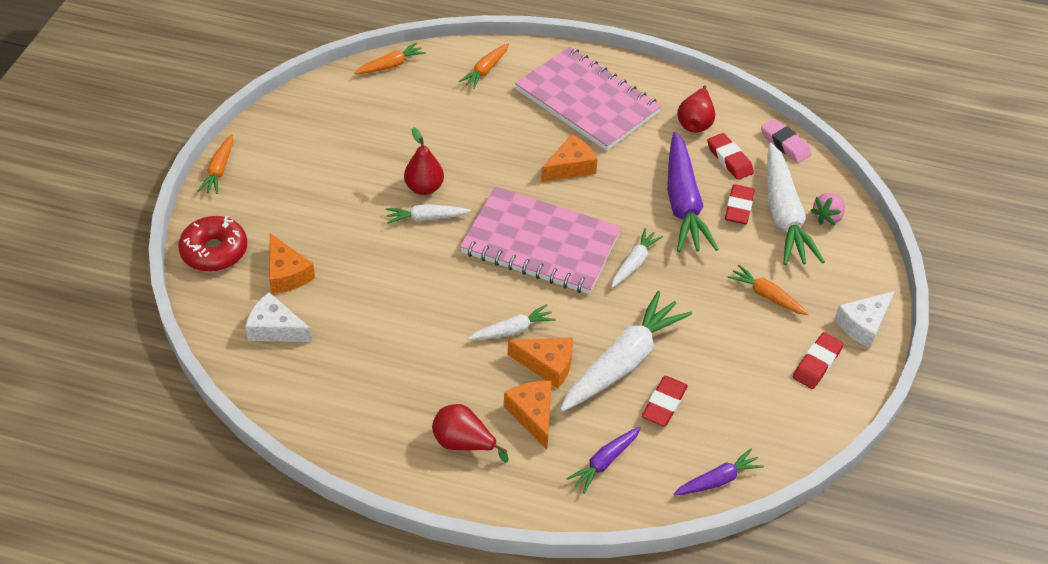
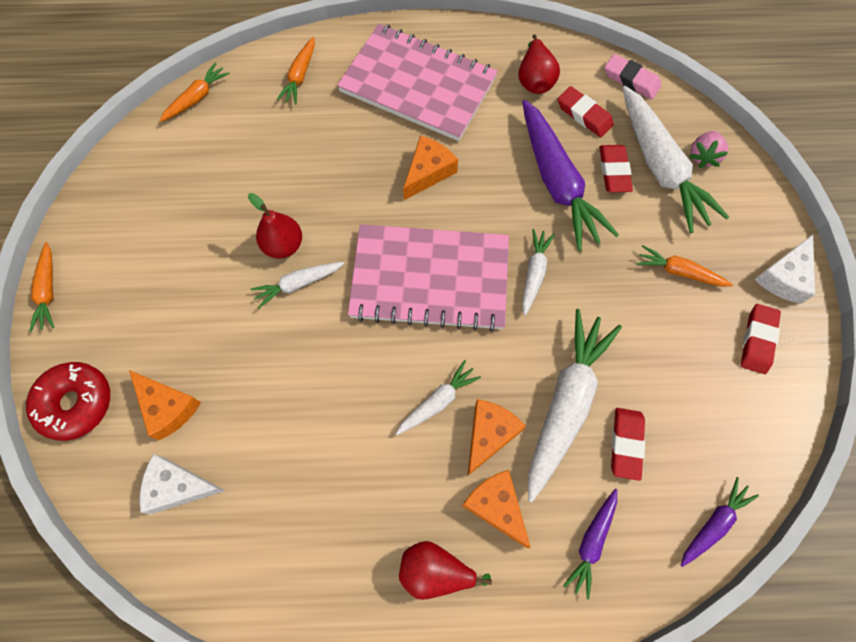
camera: 15 degrees left, 20 degrees up
orange cheese [508,337,573,388] -> orange cheese turned 60 degrees counterclockwise [467,399,526,476]

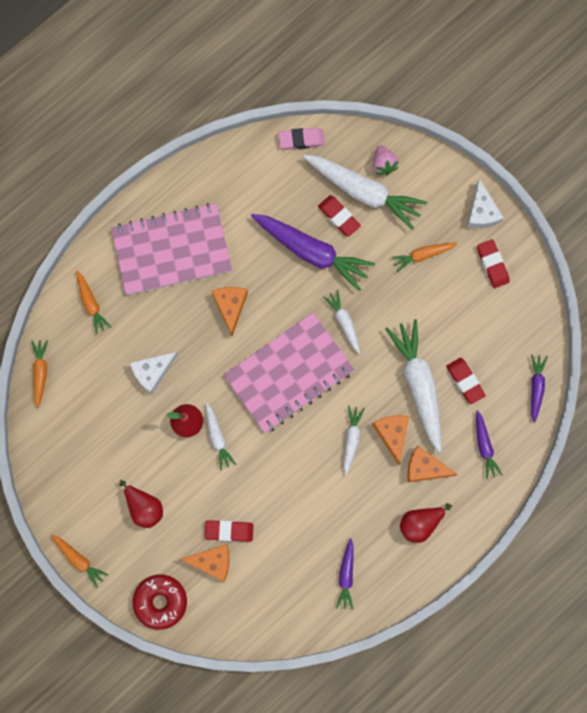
camera: 40 degrees left, 10 degrees up
white cheese [139,454,225,514] -> white cheese moved to [130,352,178,394]
white carrot [251,262,344,308] -> white carrot turned 45 degrees counterclockwise [206,403,237,470]
red pear [519,34,560,94] -> red pear moved to [119,480,163,528]
red eraser [558,86,614,137] -> red eraser moved to [205,520,253,542]
none -> purple carrot [336,538,354,610]

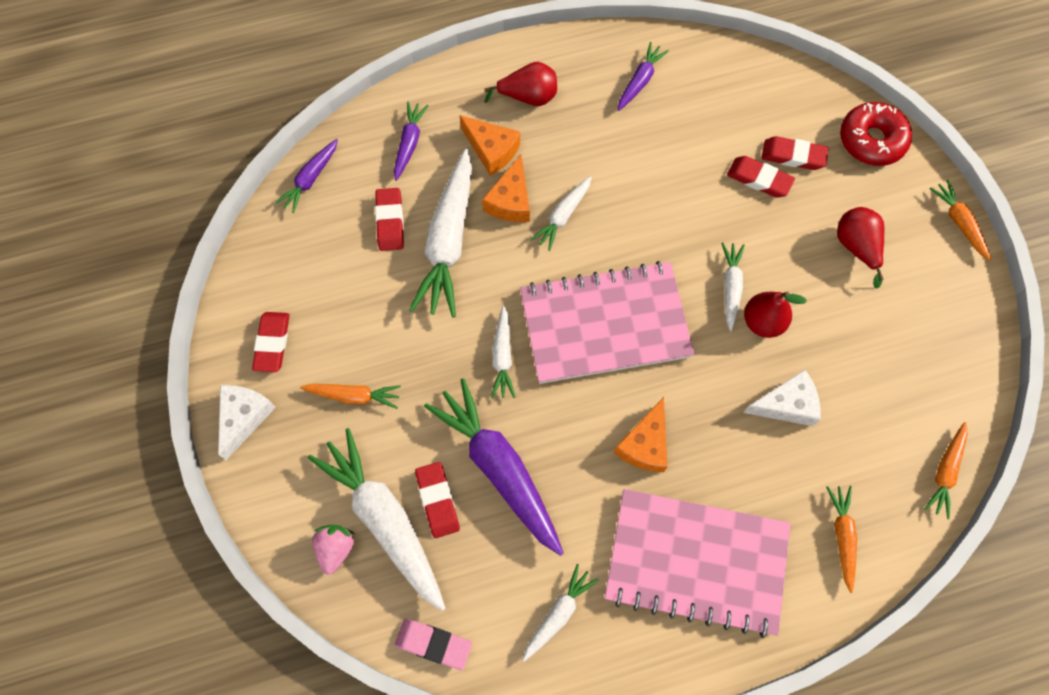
camera: 155 degrees left, 10 degrees down
orange cheese [179,544,230,581] -> red eraser [762,136,829,170]
none -> white carrot [522,564,598,661]

